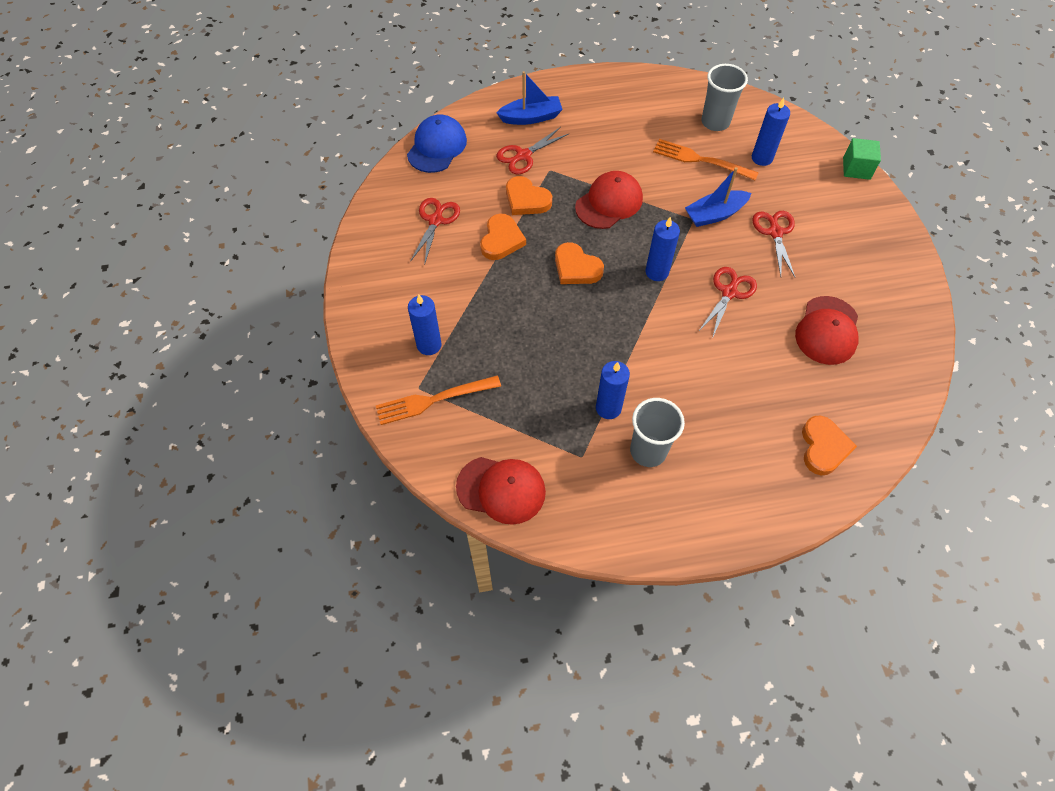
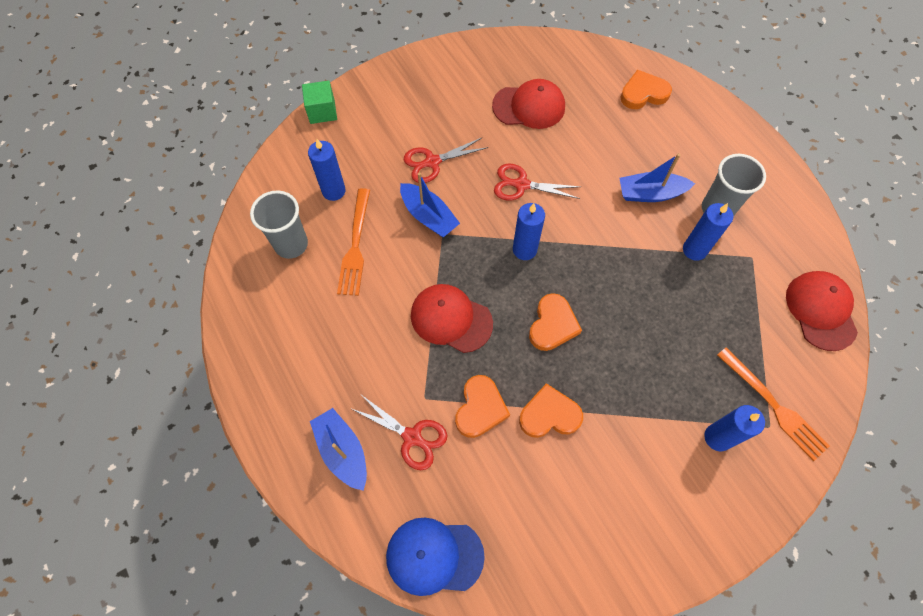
camera: 110 degrees left, 5 degrees up
red scissors [410,198,460,266] -> none
none -> blue boat [620,153,695,202]

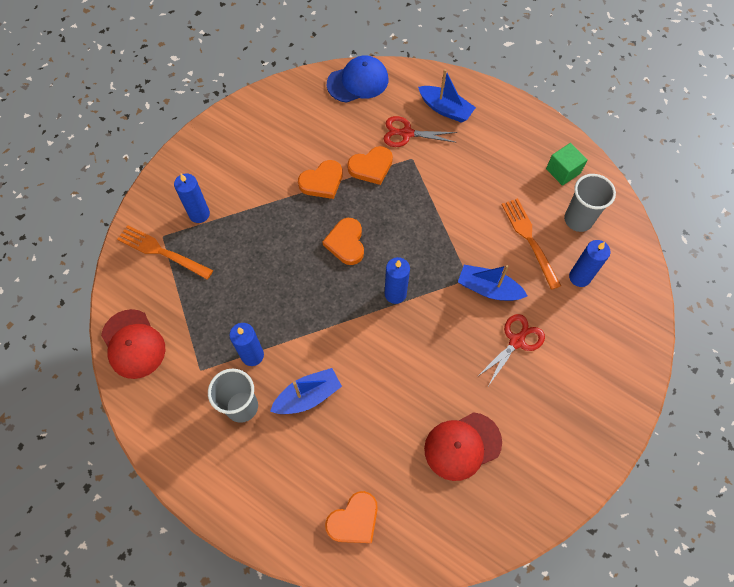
camera: 155 degrees right, 0 degrees up
green cube [302,80,337,124] -> green cube moved to [546,143,588,186]
red cap [411,284,493,353] -> none
orange heart [455,375,510,438] -> orange heart turned 105 degrees counterclockwise [347,146,393,185]
red scissors [494,163,580,201] -> none

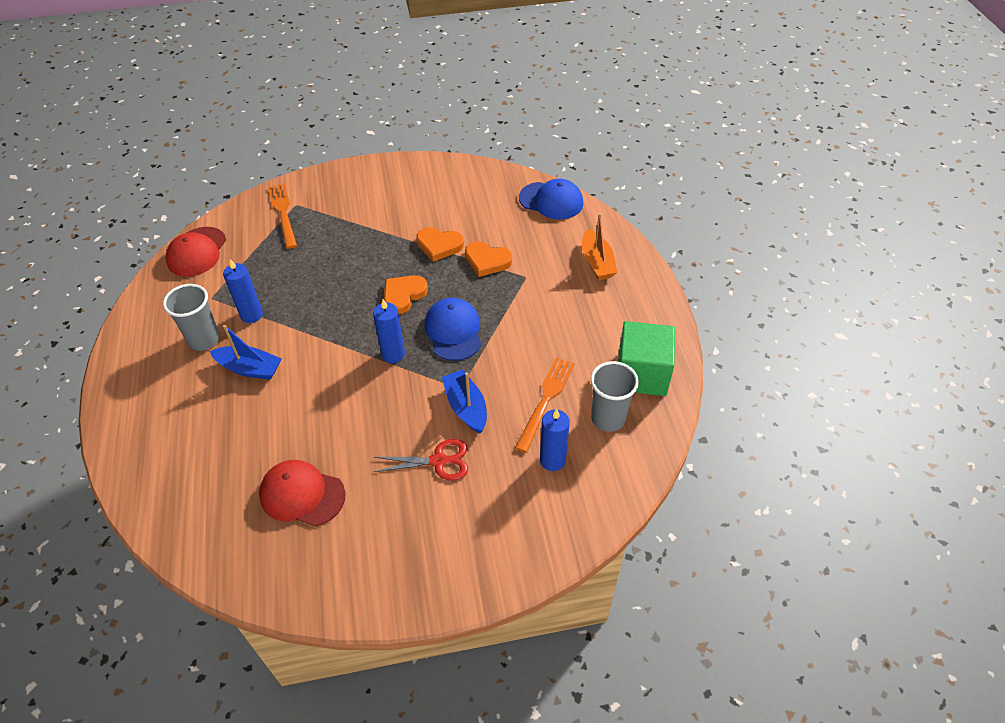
camera: 45 degrees right, 15 degrees down
blue candle [174,173,210,223] -> none
orange heart [325,491,378,543] -> none
red scissors [384,116,457,147] -> none
blue boat [418,69,476,123] -> orange boat [582,213,617,280]
green cube [546,143,588,186] -> green cube [618,321,675,396], size x1.71
none -> blue cap [425,298,481,361]

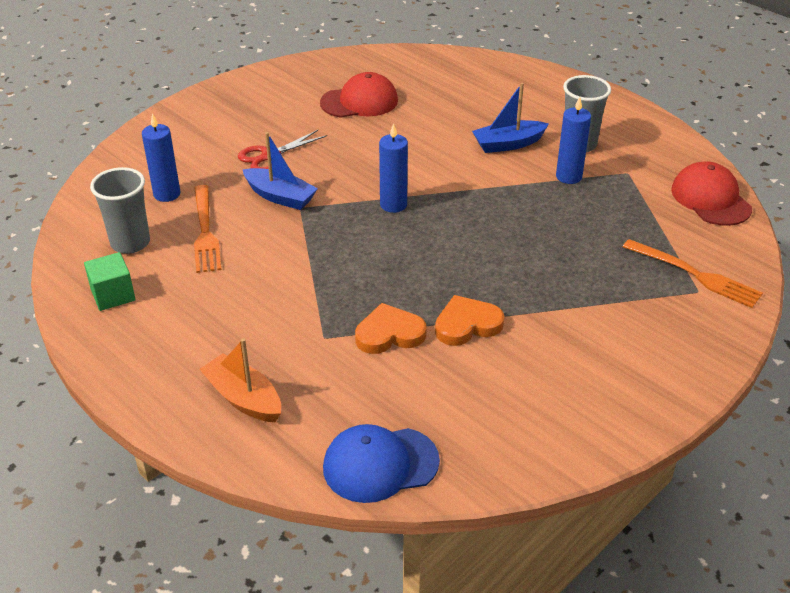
camera: 145 degrees right, 10 degrees down
orange heart [384,275,428,314] -> none
blue cap [425,298,481,361] -> none
green cube [618,321,675,396] -> green cube [84,252,136,311], size x0.59

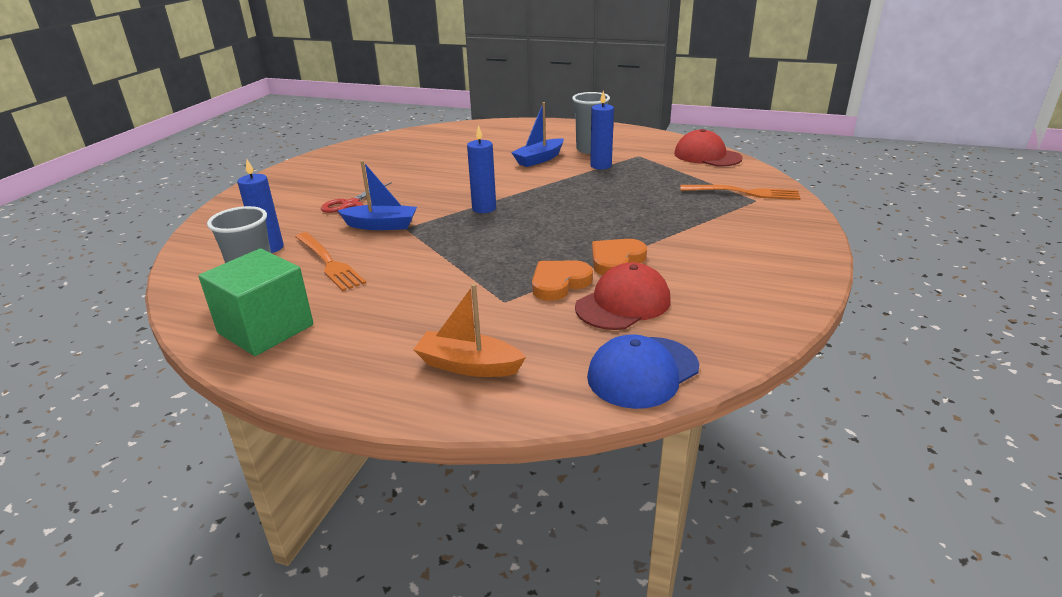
camera: 25 degrees left, 10 degrees down
green cube [84,252,136,311] -> green cube [199,249,313,356], size x1.71
red cap [320,72,398,118] -> red cap moved to [575,262,671,330]

